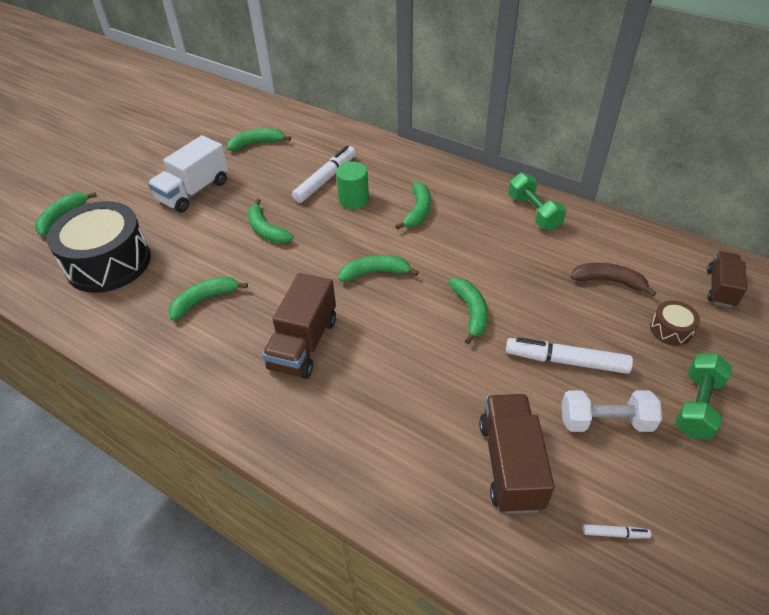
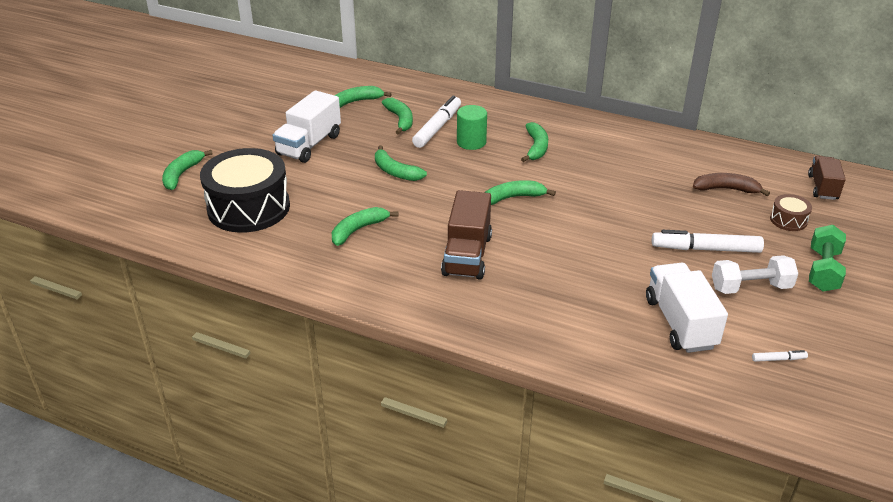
camera: 10 degrees left, 10 degrees down
green banana [448,278,488,344] -> green banana moved to [382,98,413,135]
brown truck [479,394,554,514] -> white truck [646,263,728,353]
green dumbbell [508,173,566,230] -> none

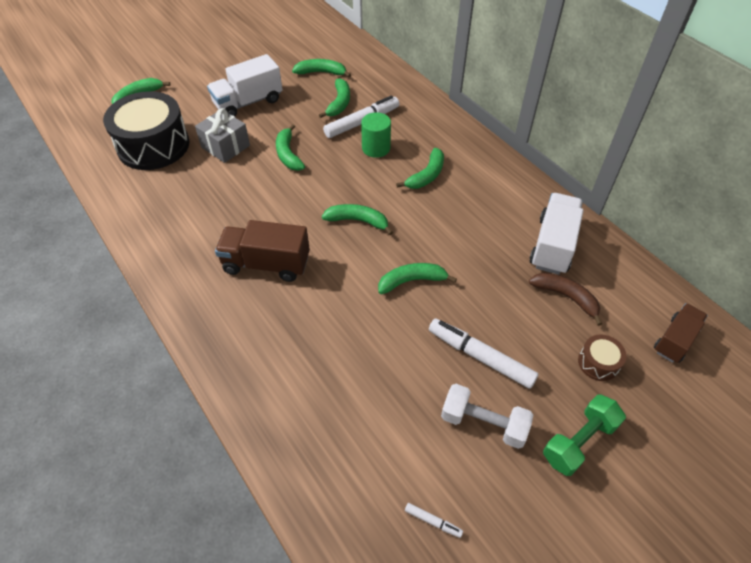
camera: 30 degrees right, 15 degrees up
green banana [332,207,399,246] -> green banana moved to [378,263,457,294]
brown truck [441,190,492,280] -> brown truck turned 60 degrees clockwise [215,220,310,282]
white truck [646,263,728,353] -> white truck moved to [530,193,583,275]
none -> grey gift [195,108,250,163]

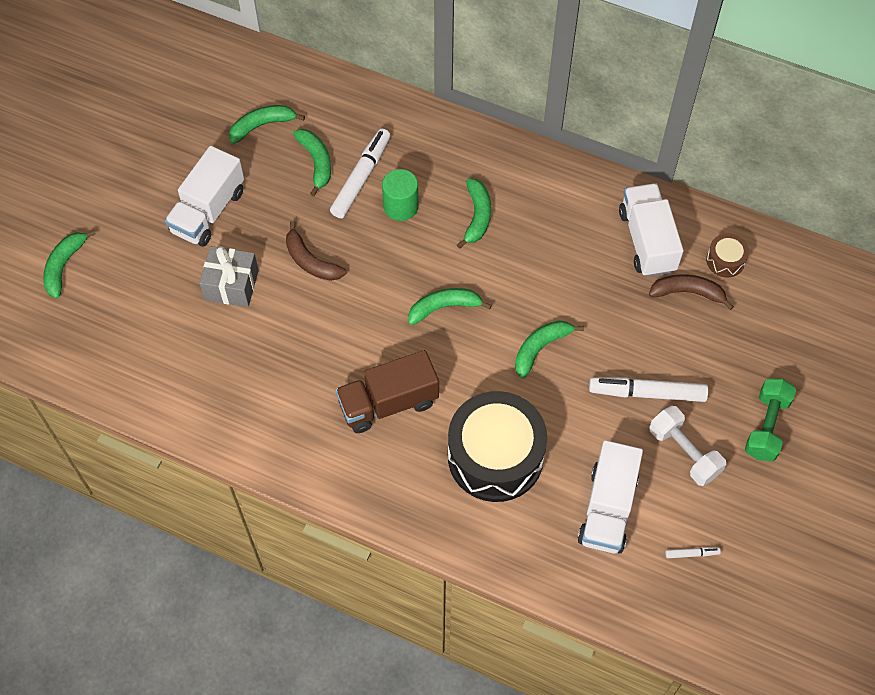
camera: 30 degrees left, 10 degrees up
black drum [103,91,189,170] -> black drum moved to [448,391,547,502]
green banana [276,124,305,171] -> brown banana [286,221,346,281]
white dumbbell [441,384,533,449] -> white dumbbell turned 60 degrees clockwise [649,406,726,486]
brown drum [578,334,627,381] -> brown drum moved to [706,233,749,277]
brown truck [654,303,708,363] -> none
none -> white truck [578,440,643,554]

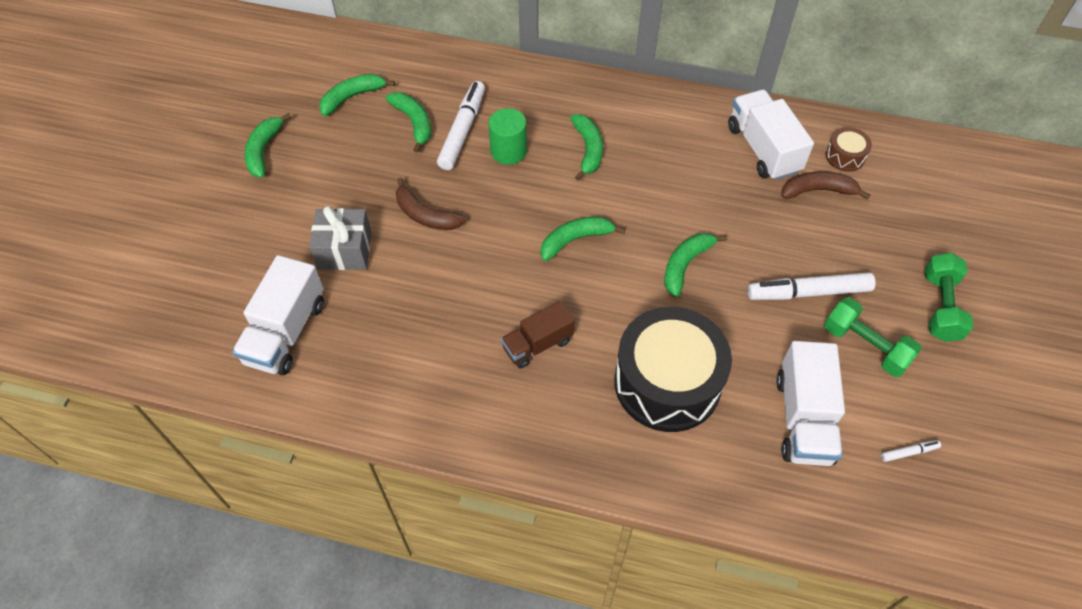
camera: 10 degrees left, 5 degrees down
green banana [43,230,96,299] -> green banana moved to [244,113,291,178]
white truck [165,146,244,246] -> white truck moved to [232,255,324,375]
brown truck [335,350,439,433] -> brown truck [501,301,575,369], size x0.65
white dumbbell [649,406,726,486] -> green dumbbell [824,297,922,377]

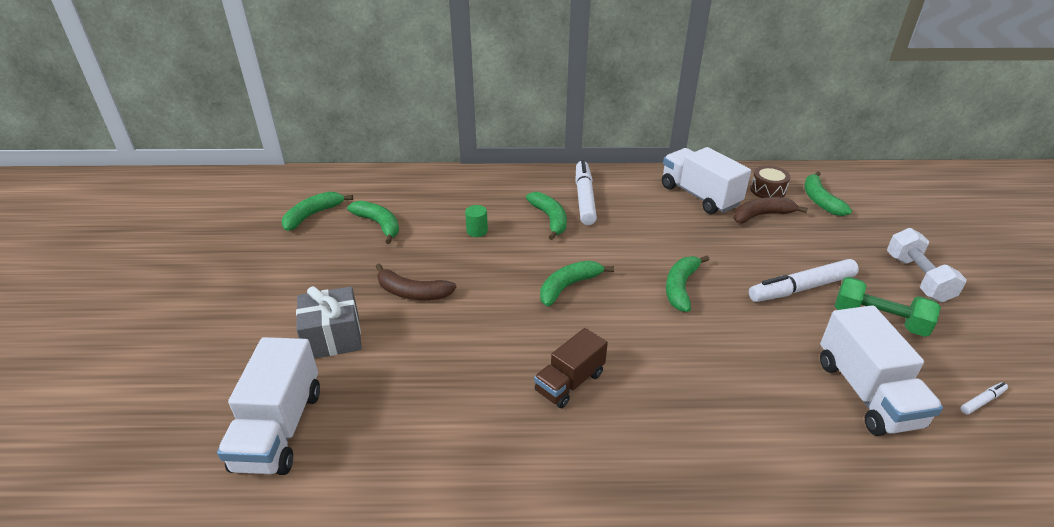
camera: 15 degrees left, 20 degrees down
green banana [244,113,291,178] -> green banana moved to [804,171,852,216]
white marker [437,81,485,170] -> white marker moved to [575,160,597,225]
green cylinder [489,108,527,165] -> green cylinder [465,205,488,237], size x0.61
black drum [614,307,732,432] -> none
green dumbbell [925,253,973,342] -> white dumbbell [887,228,967,302]

